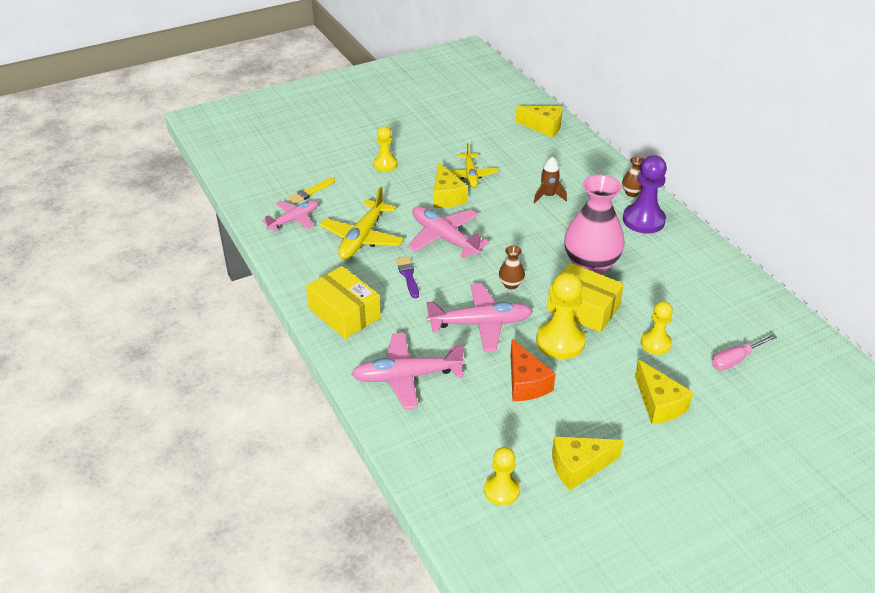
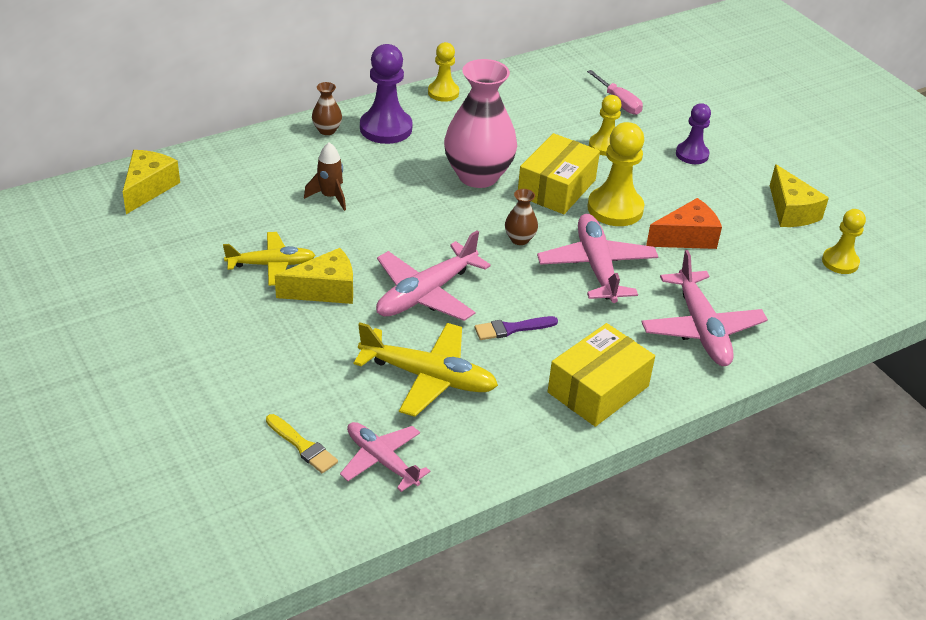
camera: 95 degrees left, 0 degrees up
yellow pawn [373,126,398,172] -> yellow pawn moved to [428,42,459,102]
yellow cheese [635,360,693,424] -> purple pawn [676,103,711,164]

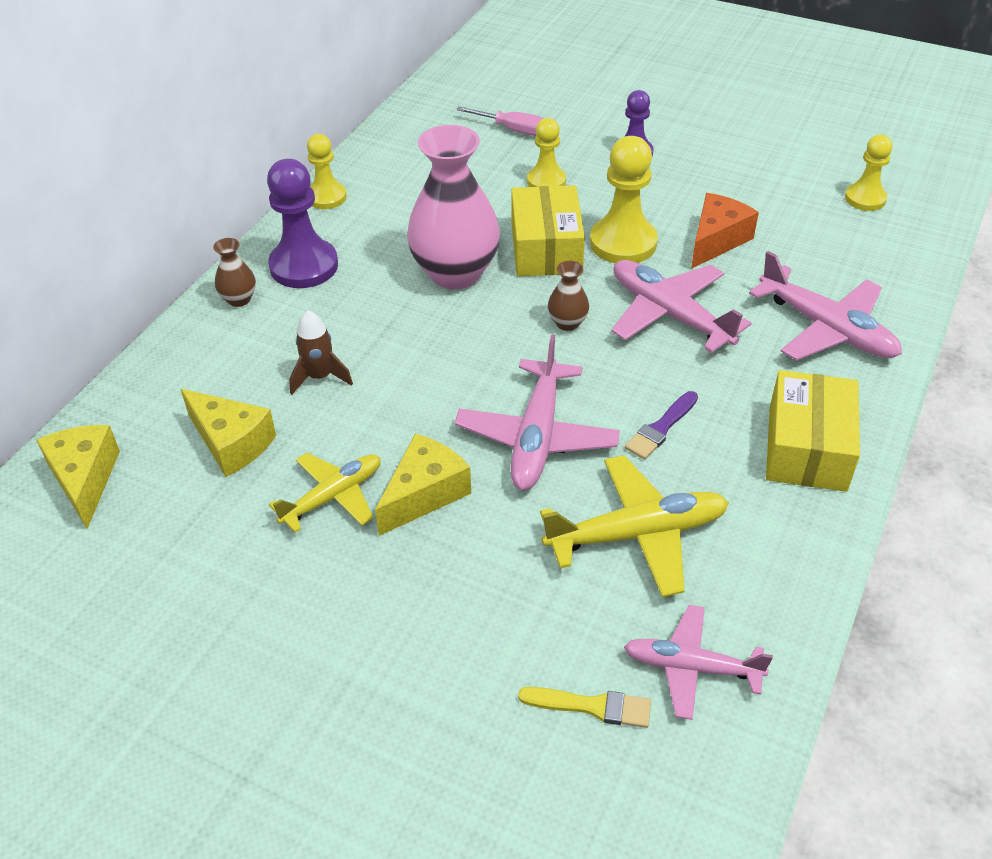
camera: 30 degrees left, 5 degrees up
yellow cheese [770,164,829,227] -> yellow cheese moved to [181,389,276,477]

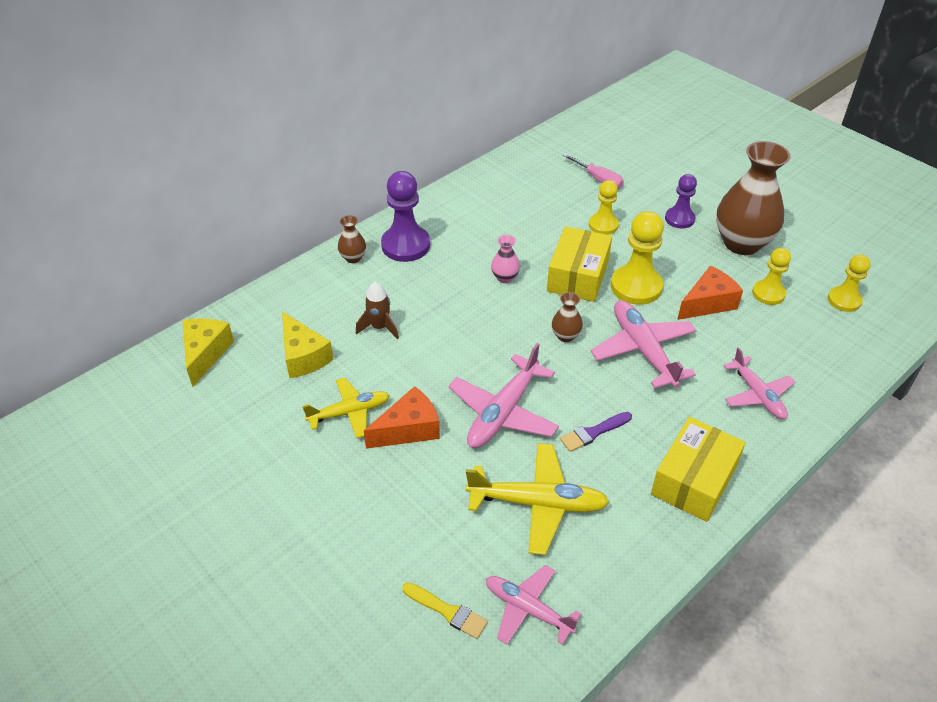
camera: 20 degrees right, 0 degrees up
yellow pawn [307,134,347,209] -> yellow pawn moved to [752,248,791,305]
yellow cheese [375,434,471,536] -> orange cheese [364,386,440,449]
pink vase [407,125,500,290] -> pink vase [491,235,520,283], size x0.43
pink plane [749,251,902,361] -> pink plane [723,347,795,419], size x0.67
none -> brown vase [716,141,791,255]

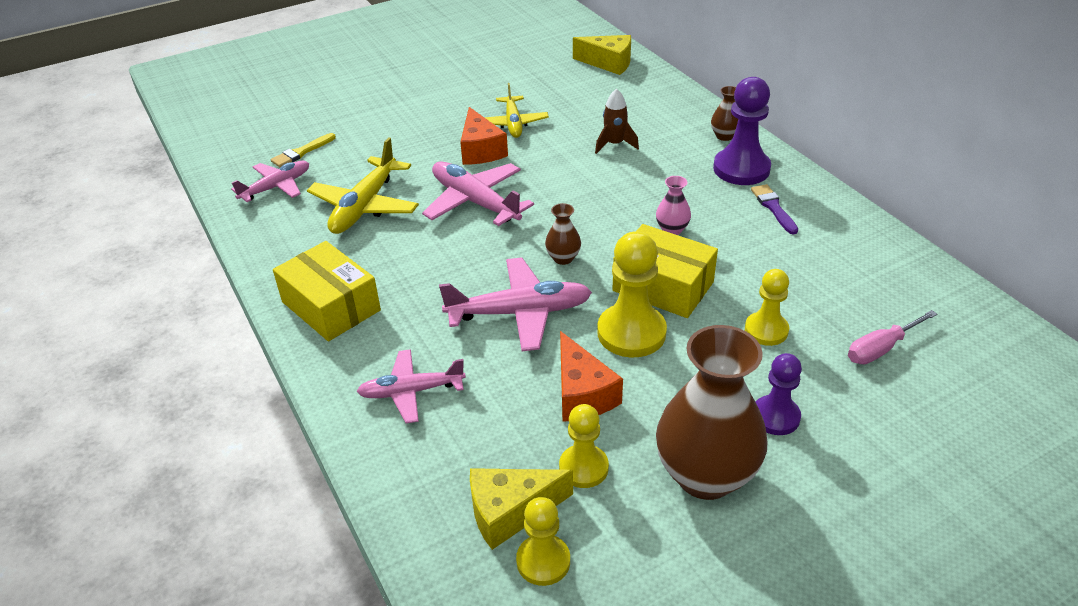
camera: 105 degrees right, 5 degrees down
yellow cheese [282,311,334,378] -> yellow cheese moved to [470,468,573,550]
purple brush [560,412,632,452] -> purple brush moved to [751,184,798,235]

